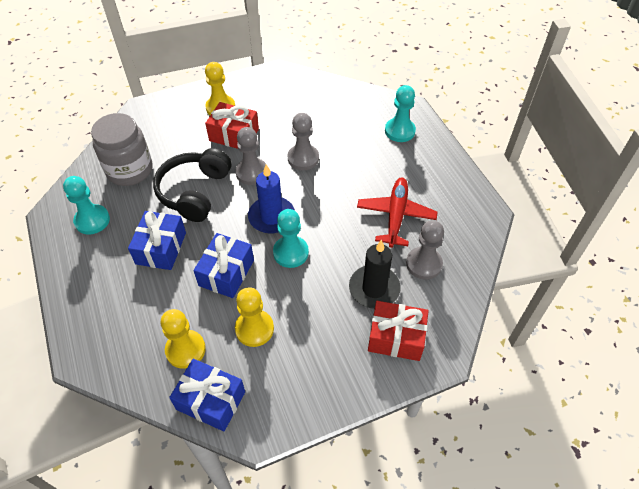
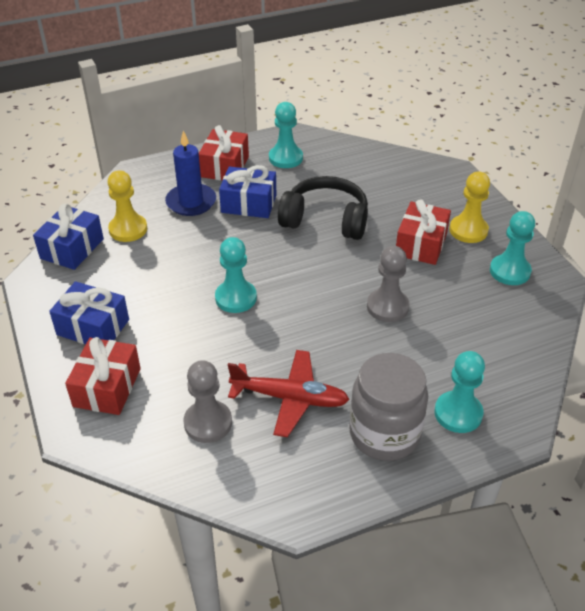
camera: 90 degrees right, 10 degrees down
grey jar [91,113,153,186] -> grey jar moved to [349,353,428,461]
blue gift [193,233,254,298] -> blue gift moved to [49,281,129,344]
grey pawn [235,127,266,185] -> none
yellow pawn [235,287,274,347] -> none
blue candle [248,164,295,234] -> blue candle moved to [165,131,216,216]
black candle [349,240,401,309] -> none
none -> red gift [199,125,249,180]
none -> turquoise pawn [490,211,535,285]

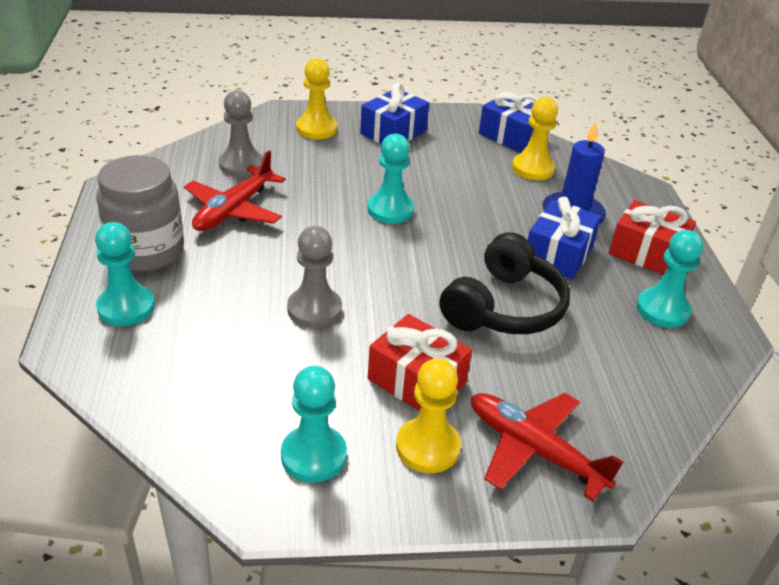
camera: 105 degrees right, 5 degrees down
red gift [65,337,141,415] -> yellow pawn [296,58,337,139]
none -> red plane [471,393,623,501]

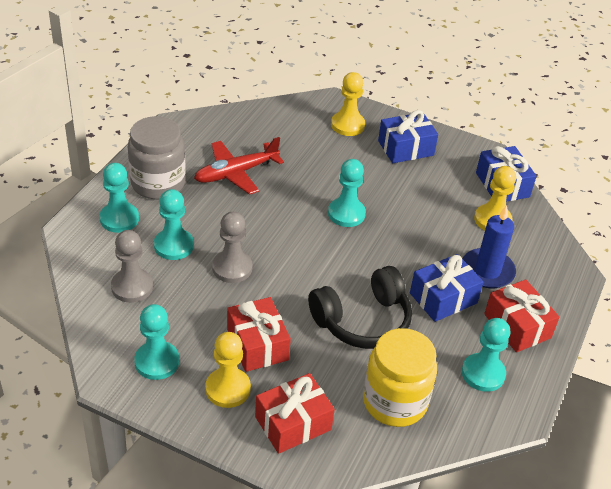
camera: 30 degrees right, 5 degrees up
grey pawn [219,90,263,177] -> grey pawn moved to [111,230,153,303]
red plane [471,393,623,501] -> red gift [255,373,335,454]
none -> turquoise pawn [154,189,194,260]
none -> yellow jar [363,328,437,427]

